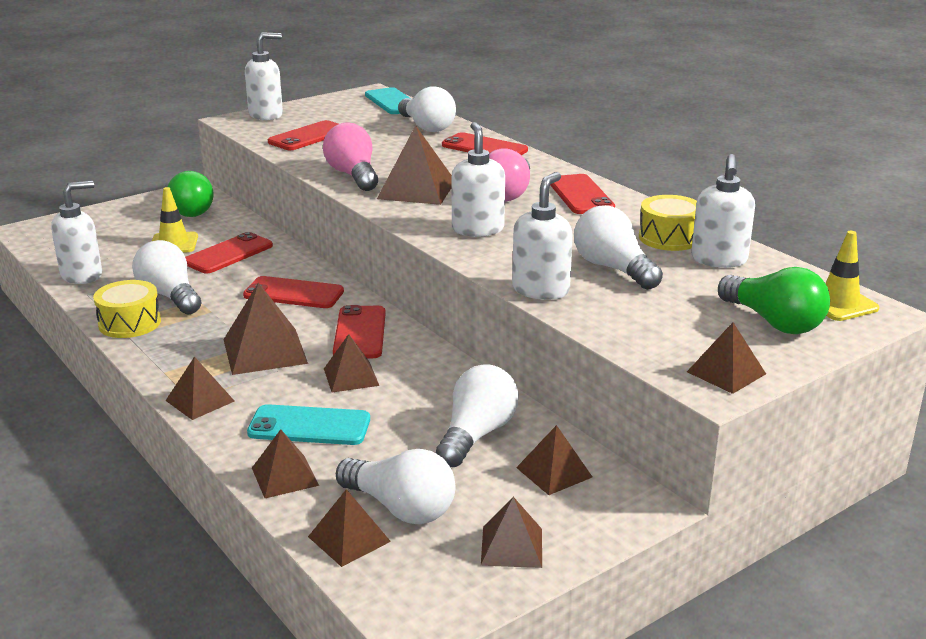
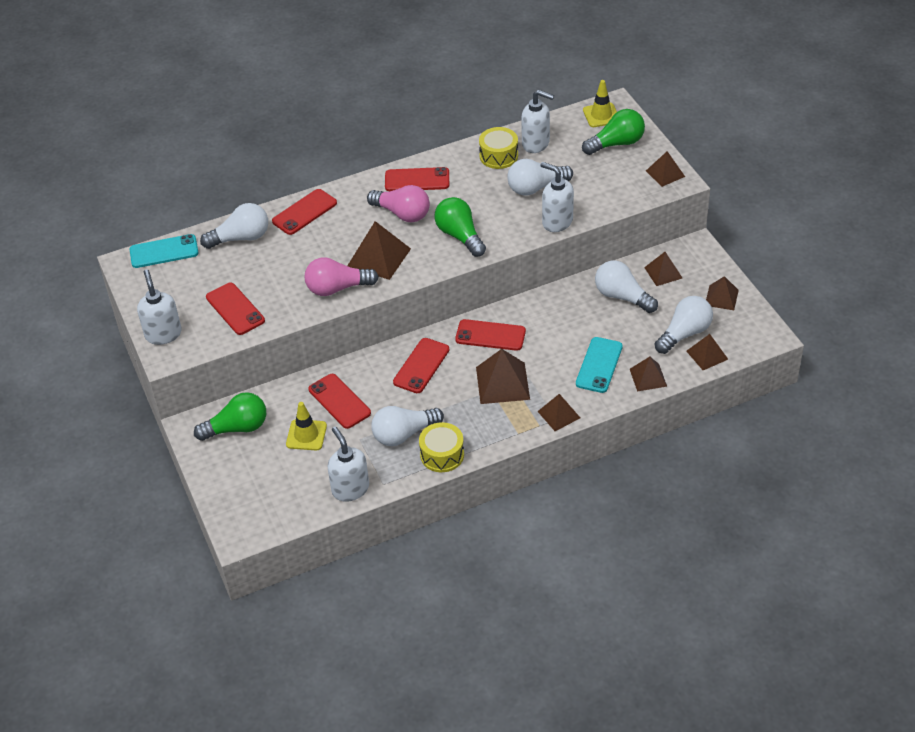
camera: 75 degrees left, 20 degrees up
brown pyramid [324,334,379,393] -> none
white soap dispenser [452,122,505,237] -> green light bulb [434,197,486,257]

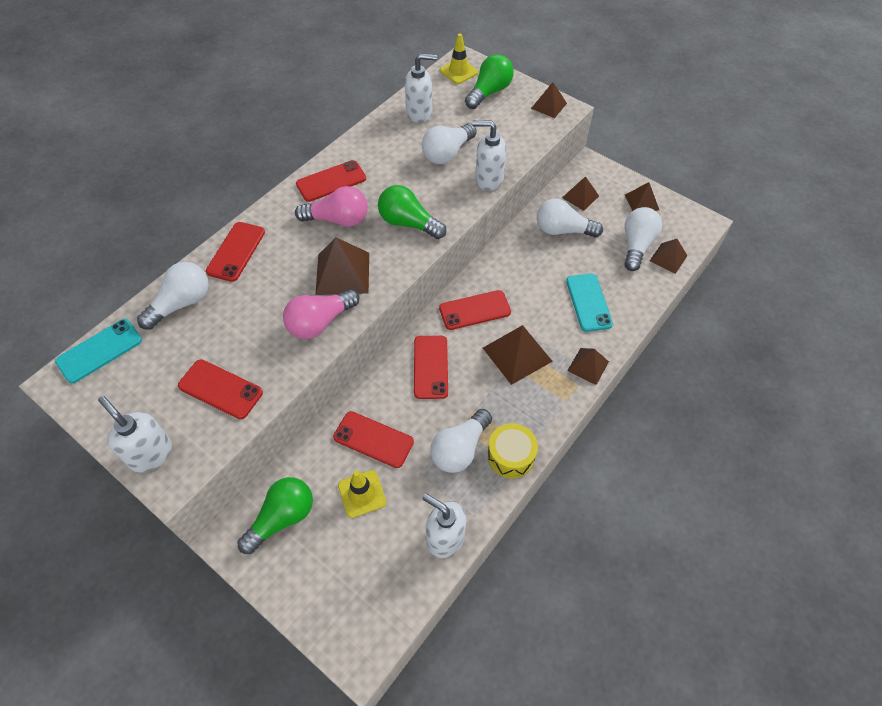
camera: 30 degrees left, 10 degrees up
yellow drum [479,127,518,169] -> none
brown pyramid [630,357,667,391] -> none

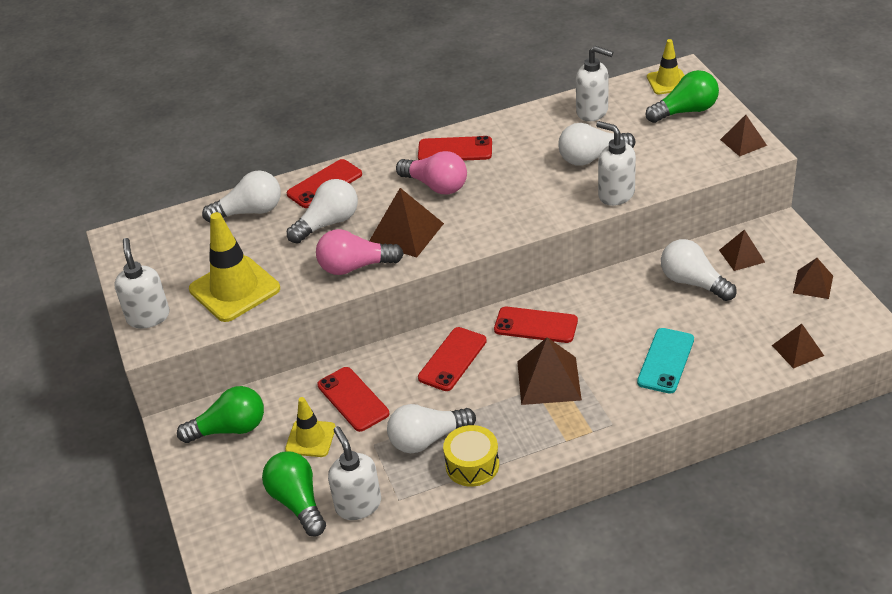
camera: 35 degrees right, 15 degrees down
turquoise phone [55,319,142,383] -> none
red phone [178,359,263,419] -> yellow traffic cone [189,212,280,322]
green light bulb [378,185,447,239] -> green light bulb moved to [262,452,326,536]
brown pyramid [567,348,609,385] -> none
white light bulb [624,207,662,271] -> white light bulb moved to [287,179,358,244]

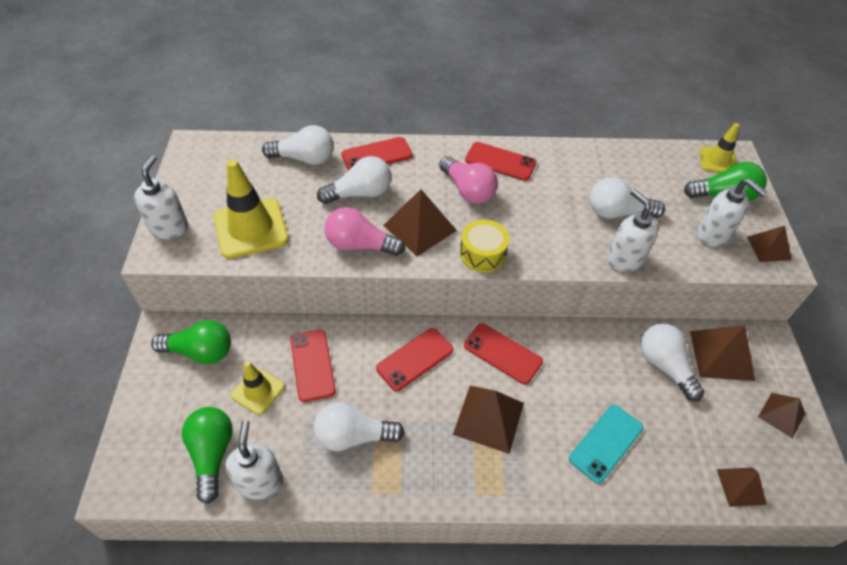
camera: 15 degrees right, 10 degrees up
yellow drum [443,425,499,487] -> yellow drum moved to [460,220,509,272]
white soap dispenser [576,46,613,121] -> white soap dispenser moved to [697,178,767,247]
brown pyramid [719,229,765,271] -> brown pyramid [690,325,755,381], size x1.61

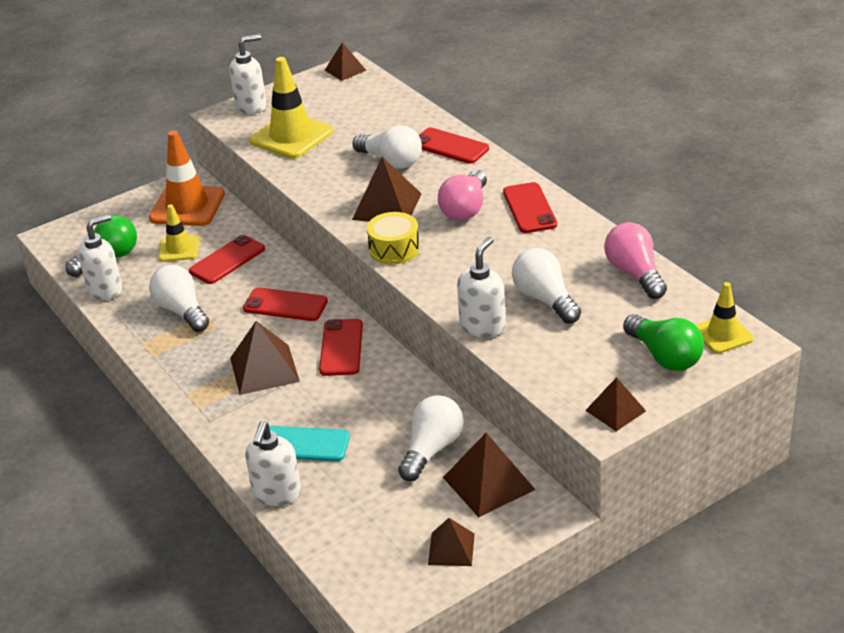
camera: 60 degrees right, 15 degrees down
green light bulb [151,320,231,364] -> orange traffic cone [149,130,225,226]
white light bulb [262,125,334,165] -> none
pink light bulb [324,207,405,256] -> pink light bulb moved to [604,222,667,299]
white soap dispenser [697,178,767,247] -> white soap dispenser moved to [245,421,301,506]
brown pyramid [717,467,767,507] -> brown pyramid moved to [325,42,367,81]

